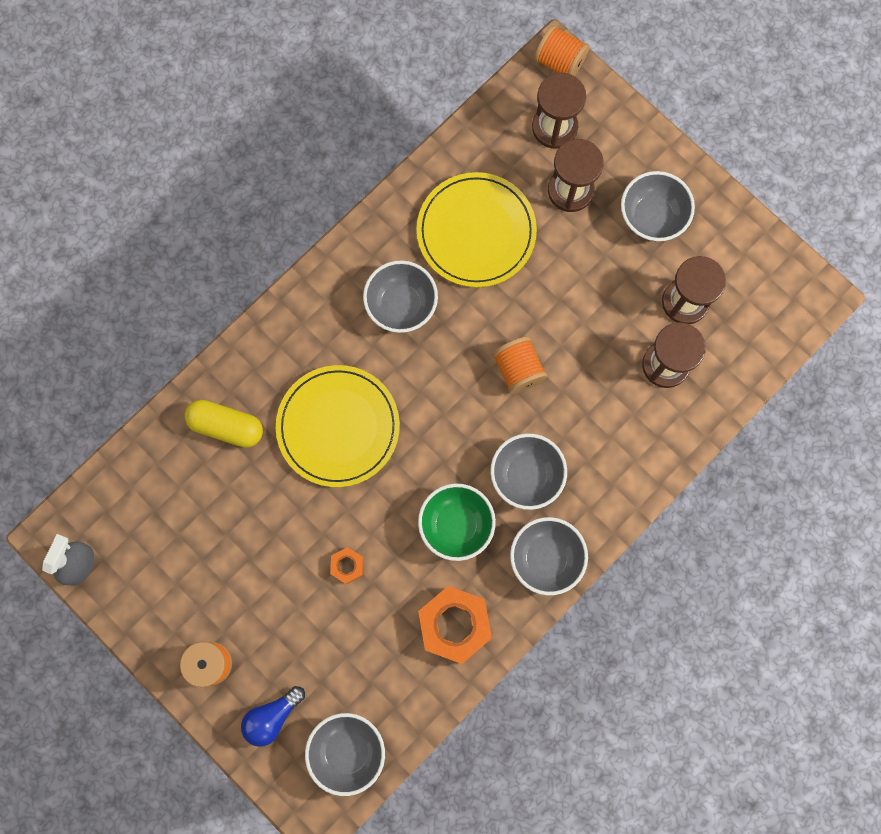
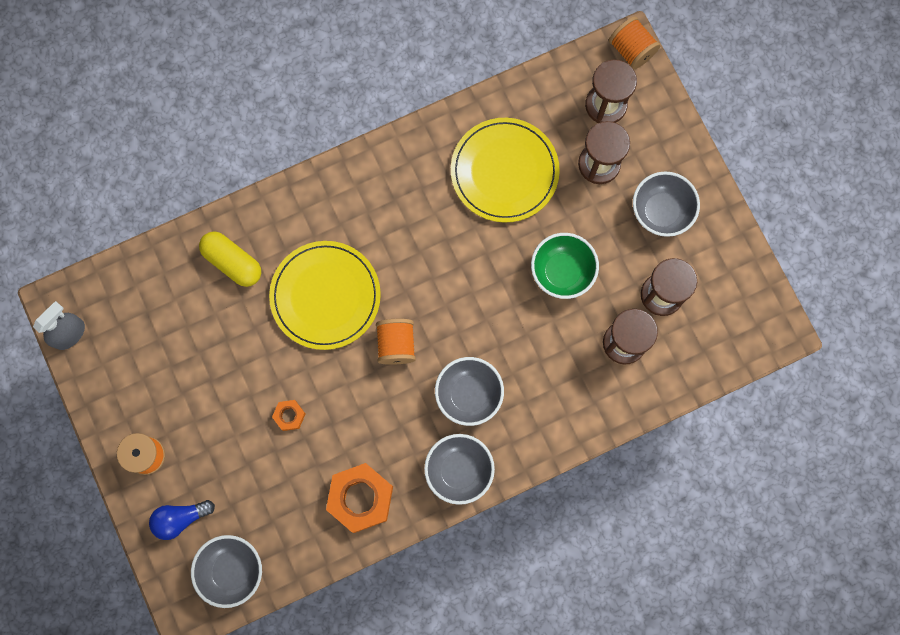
camera: 20 degrees right, 0 degrees up
grey bowl [363,260,438,333] -> none
green bowl [418,484,496,561] -> green bowl moved to [531,233,599,299]
orange spool [492,337,547,394] -> orange spool moved to [376,319,416,365]

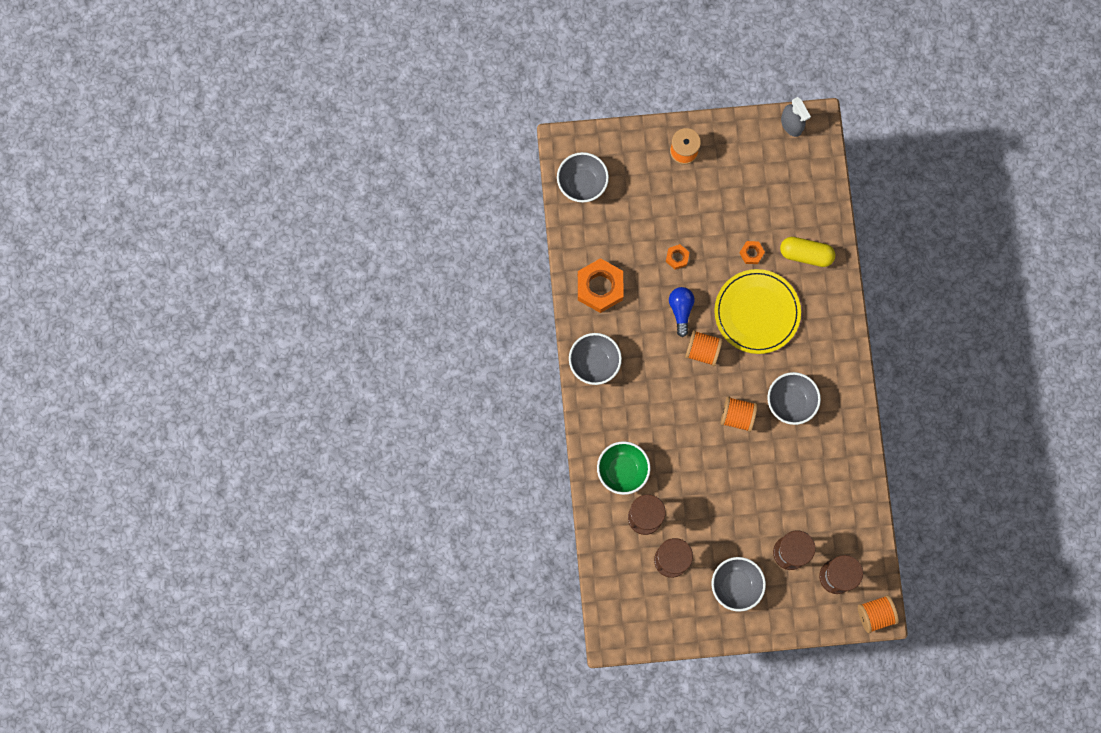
camera: 110 degrees right, 0 degrees up
blue light bulb [149,500,215,540] -> blue light bulb moved to [669,287,695,337]
yellow capsule [199,231,261,287] -> yellow capsule turned 45 degrees clockwise [780,237,835,267]
grey bowl [435,357,504,426] -> grey bowl moved to [767,372,821,425]
yellow plate [451,118,560,223] -> none
green bowl [531,233,599,299] -> green bowl moved to [597,441,651,495]
none -> orange spool [720,396,758,432]
none -> orange nut [740,241,765,264]

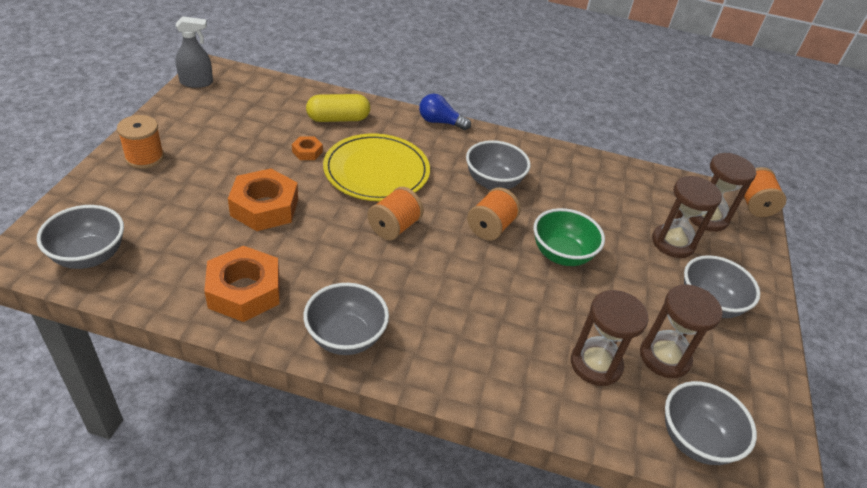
camera: 75 degrees left, 35 degrees down
green bowl [597,441,651,495] -> green bowl moved to [534,208,605,266]
orange nut [666,244,690,270] -> orange nut [228,168,298,231], size x2.10
blue light bulb [669,287,695,337] -> blue light bulb moved to [419,94,471,130]
yellow capsule [780,237,835,267] -> yellow capsule turned 45 degrees clockwise [306,94,370,122]
none -> grey bowl [665,381,757,465]

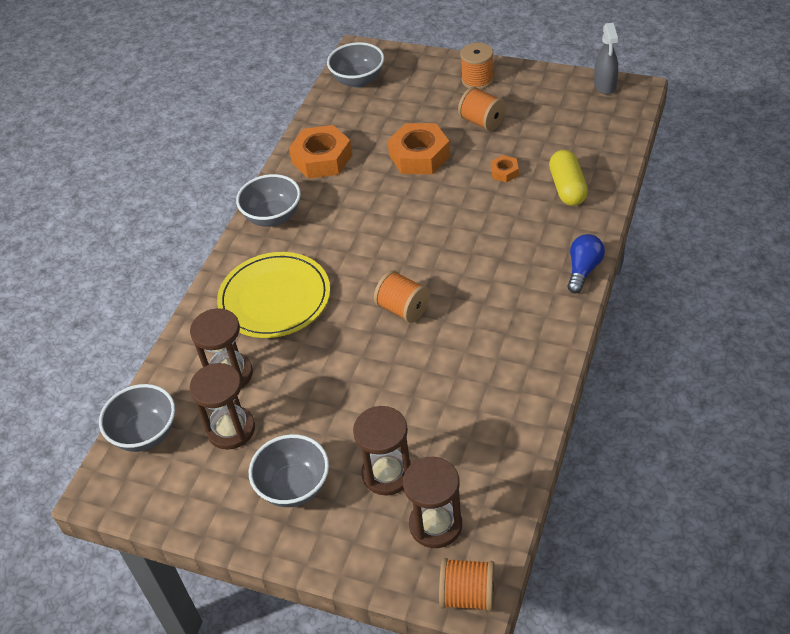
camera: 105 degrees right, 5 degrees up
yellow plate [323,133,430,201] -> yellow plate moved to [217,252,330,338]
orange spool [367,187,424,241] -> orange spool moved to [458,87,506,131]
grey bowl [466,140,531,190] -> none
green bowl [534,208,605,266] -> none

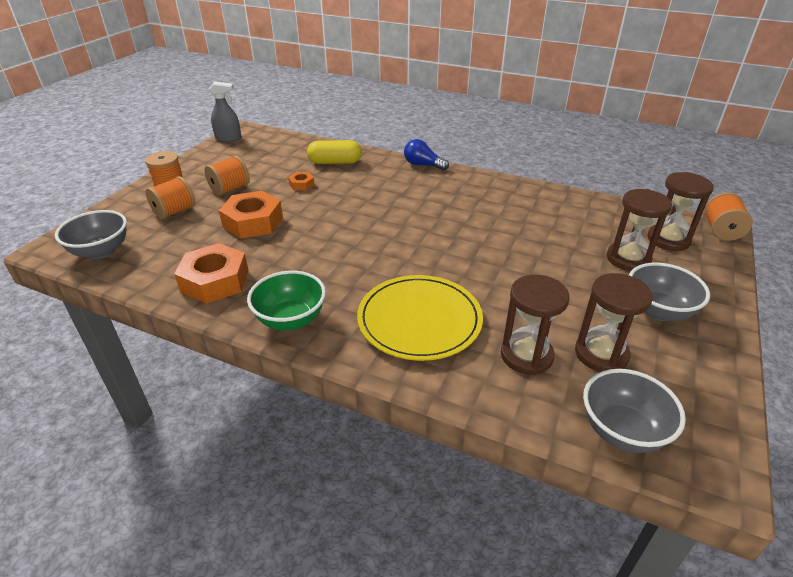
camera: 90 degrees left, 10 degrees down
grey bowl [236,174,301,227] -> green bowl [247,271,326,330]
orange spool [374,270,430,323] -> orange spool moved to [146,176,195,220]

